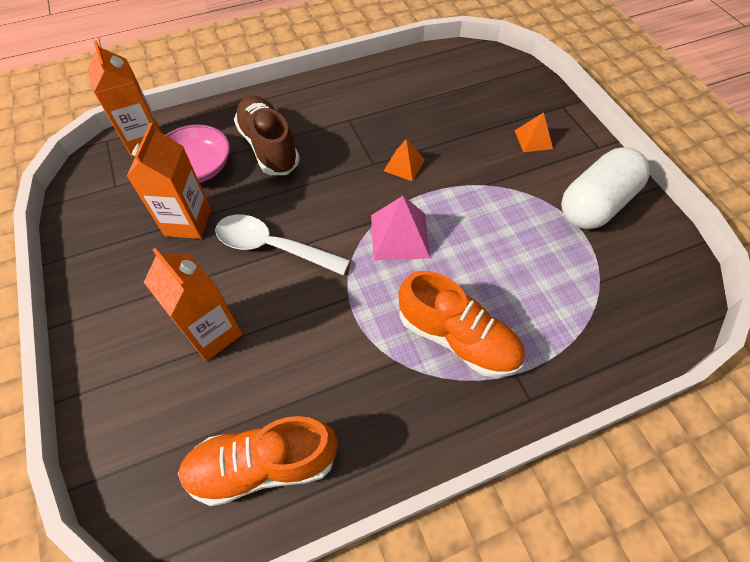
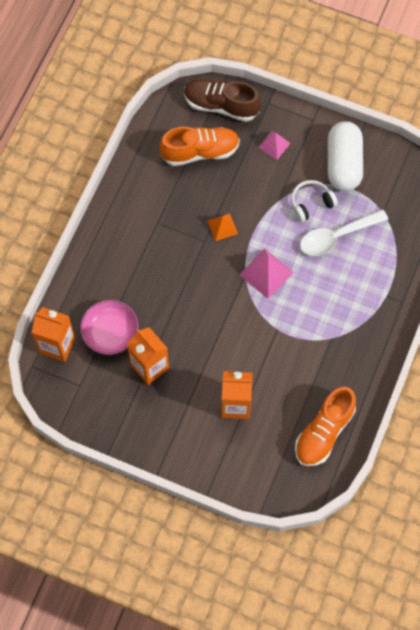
camera: 45 degrees left, 10 degrees up
white spoon [215,215,350,275] -> white spoon moved to [300,209,388,256]
brown shoe [234,95,300,175] -> brown shoe moved to [184,79,261,122]
orange shoe [398,271,525,377] -> orange shoe moved to [159,127,240,166]
orange pyramid [514,112,553,152] -> pink pyramid [258,131,291,160]
none -> white headphones [291,180,338,222]

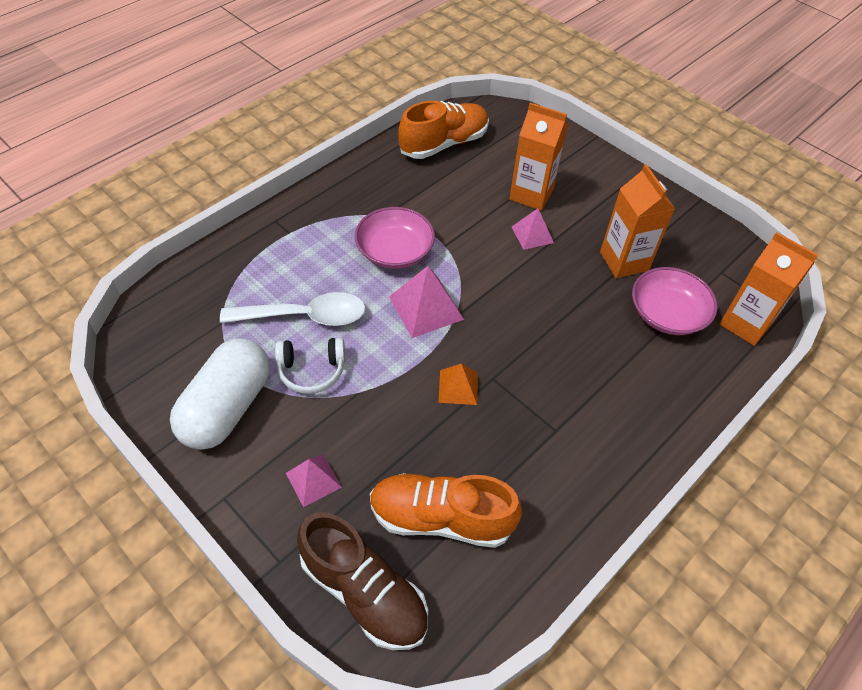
camera: 160 degrees left, 15 degrees down
none -> pink bowl [355,207,435,269]
none -> pink pyramid [512,208,554,250]

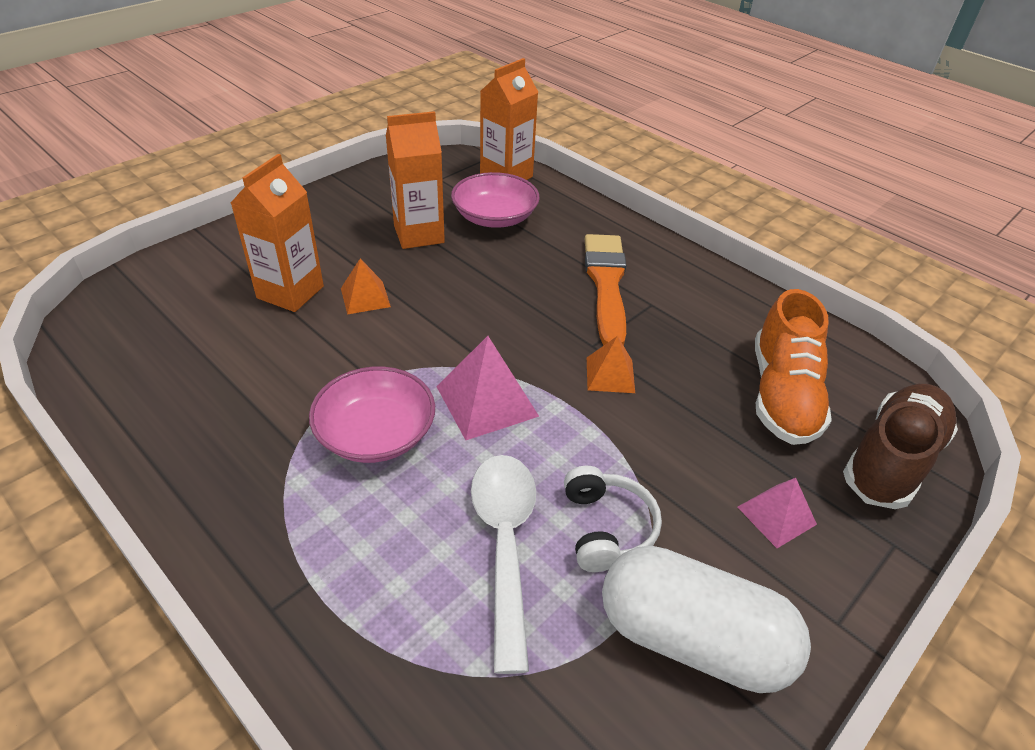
camera: 90 degrees left, 10 degrees down
orange shoe [398,101,489,159] -> none
pink pyramid [512,208,554,250] -> orange pyramid [341,258,391,314]
none -> orange brush [585,234,627,346]

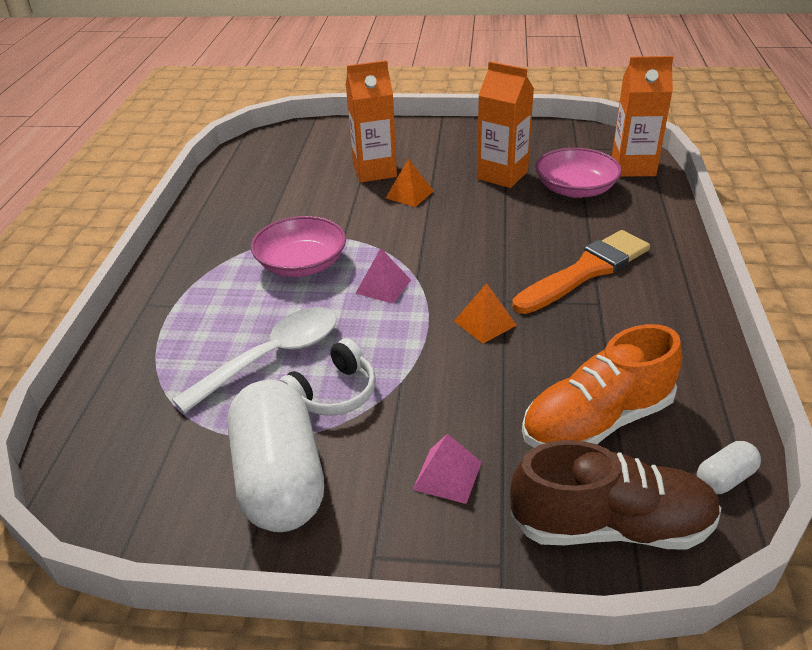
camera: 55 degrees right, 5 degrees down
pink pyramid [436,336,539,440] -> pink pyramid [355,248,411,304], size x0.63
none -> white capsule [697,441,761,494]

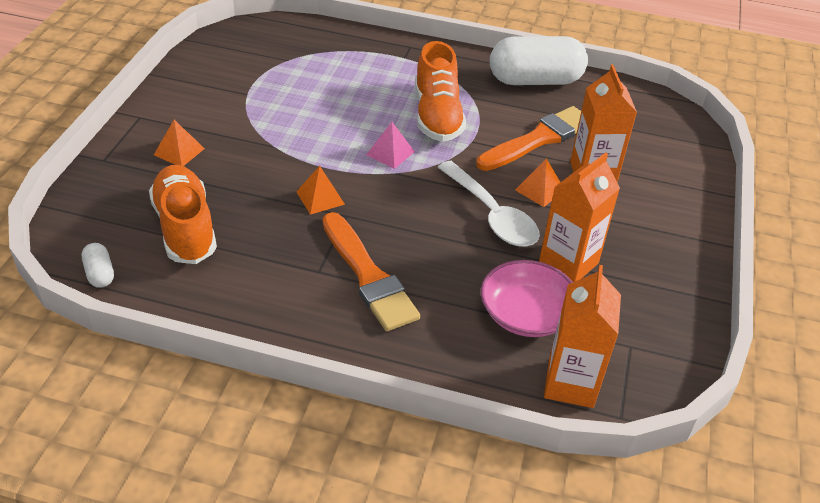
camera: 95 degrees right, 5 degrees up
white spoon [172,307,337,413] -> white spoon moved to [437,161,540,247]
white capsule [228,380,324,532] -> white capsule moved to [490,36,588,85]
pink bowl [251,216,346,277] -> orange shoe [415,41,466,142]
white headphones [279,338,376,416] -> none
pink pyramid [413,434,482,504] -> orange pyramid [154,120,205,166]
brown shoe [510,440,721,549] -> none
none -> orange brush [476,106,581,171]

